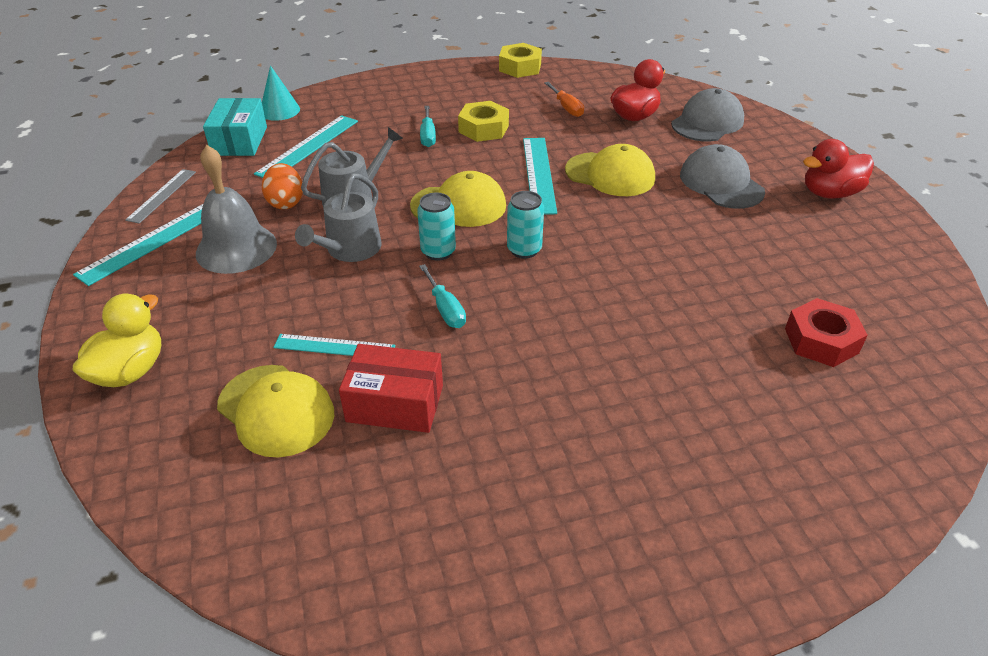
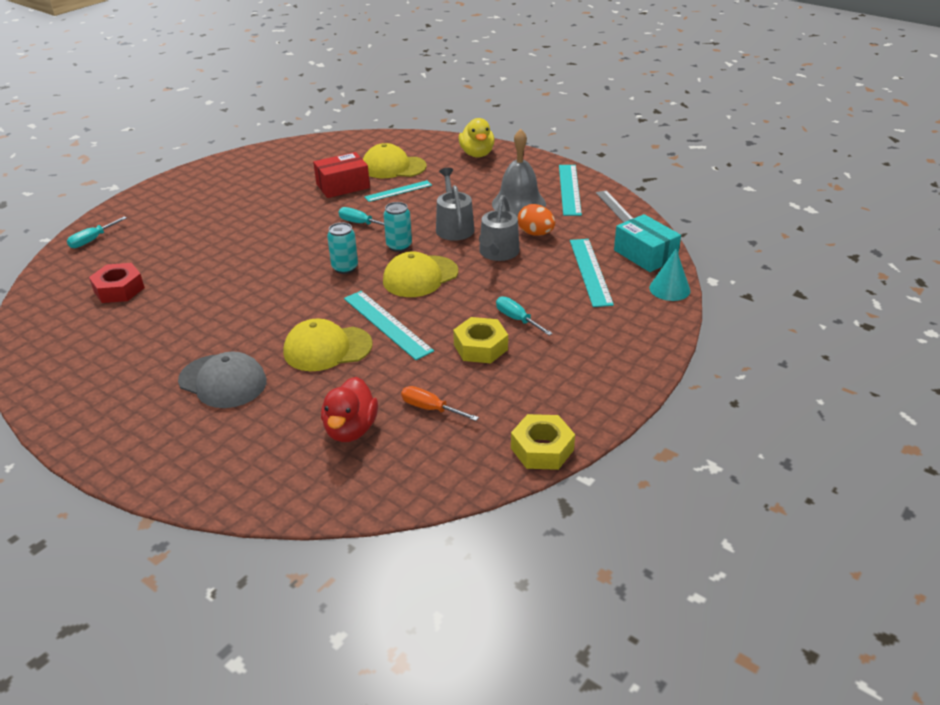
camera: 145 degrees right, 5 degrees down
grey cap [671,88,744,142] -> none
red duck [803,139,874,199] -> none
none -> turquoise screwdriver [67,216,127,248]

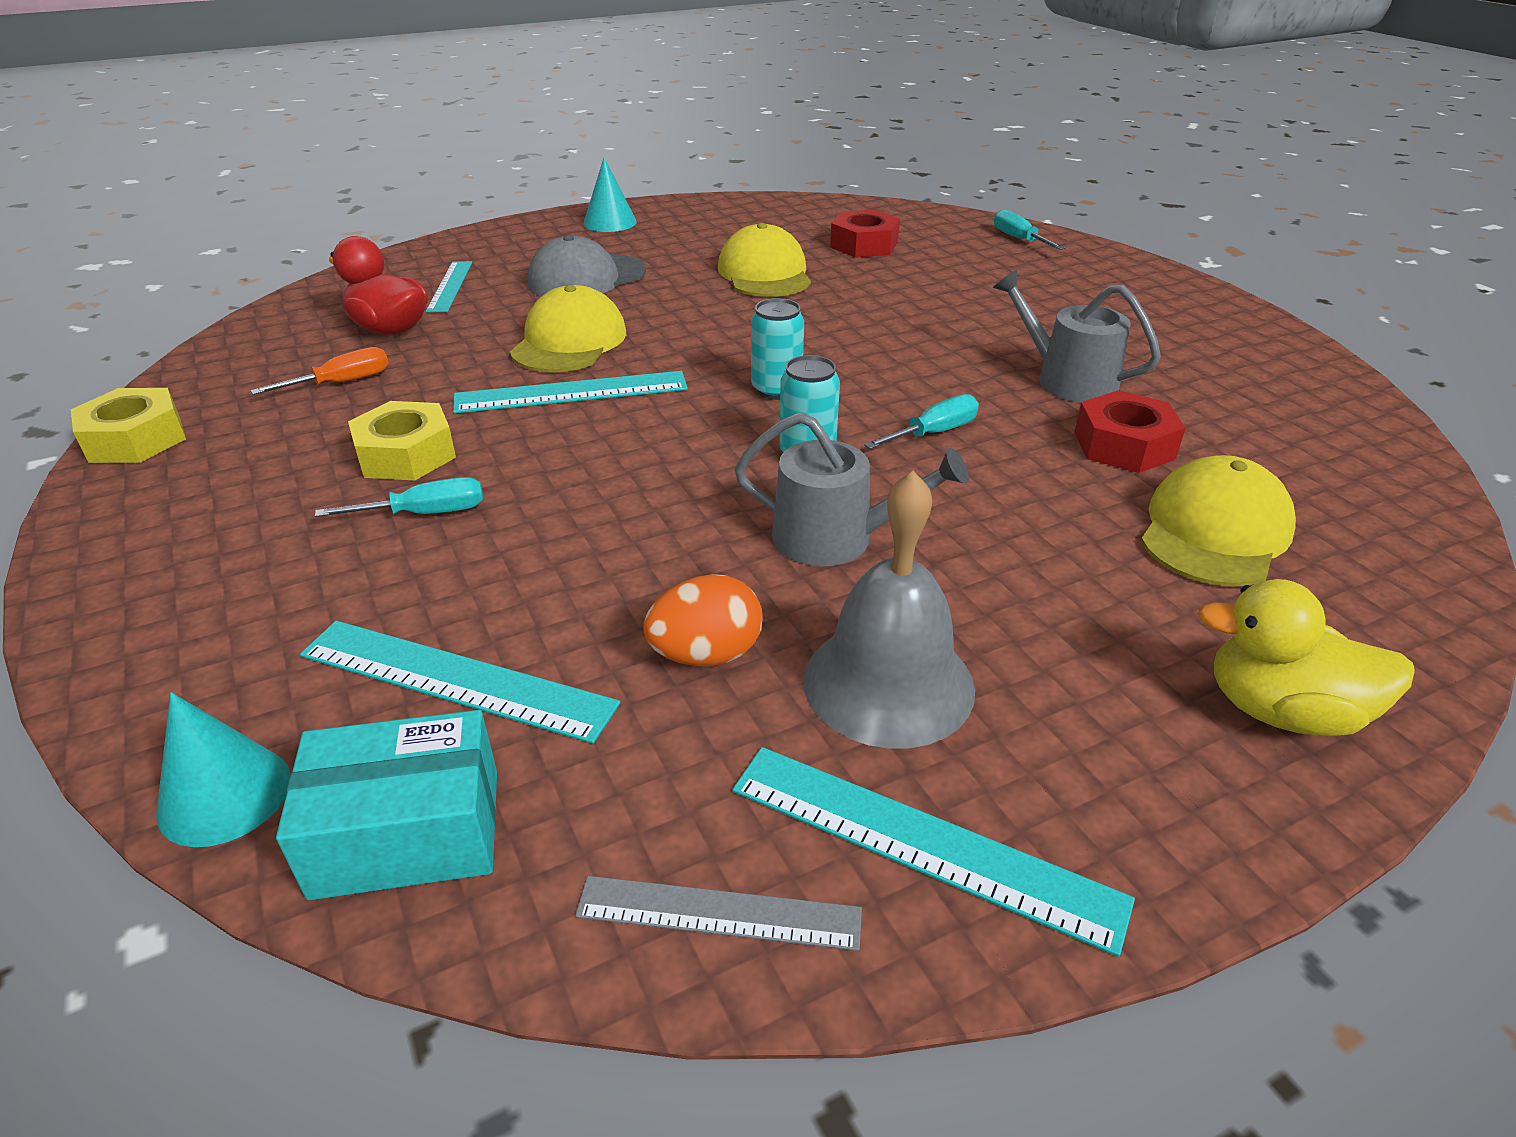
camera: 115 degrees right, 0 degrees up
red box [313,152,370,198] -> red nut [1074,390,1185,473]
turquoise ruler [364,180,432,202] -> turquoise ruler moved to [426,261,472,312]
yellow cap [383,251,458,297] -> yellow cap moved to [718,223,811,297]
grey watering can [479,195,520,261] -> grey watering can moved to [993,269,1161,402]
none -> turquoise cone [583,158,637,232]

